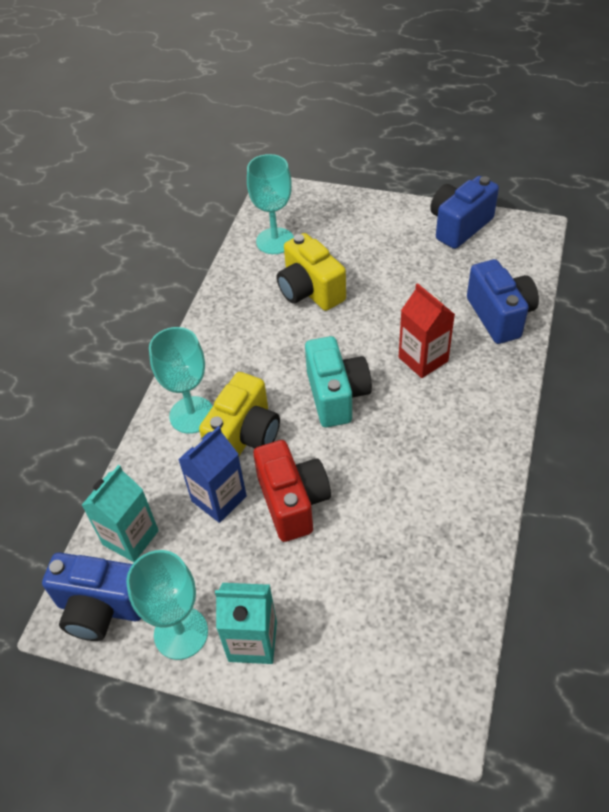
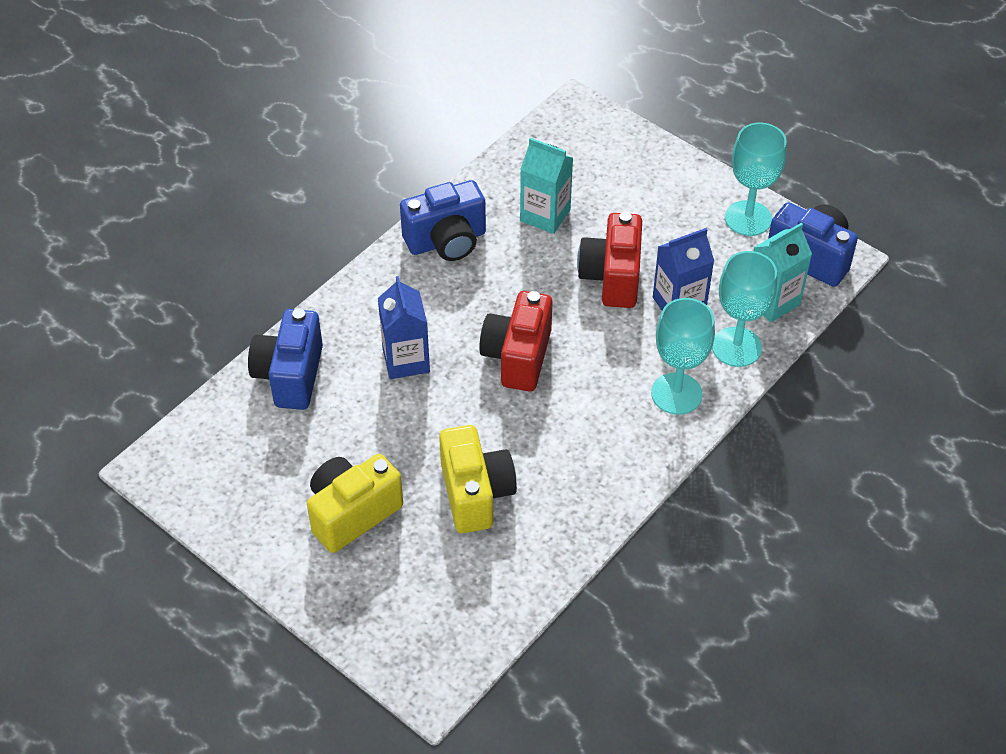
camera: 160 degrees left, 0 degrees up
yellow camera [199,372,280,456] -> yellow camera moved to [307,454,403,553]
turquoise carton [215,583,277,664] -> turquoise carton moved to [520,138,573,234]
turquoise goblet [247,154,294,254] -> turquoise goblet moved to [712,251,777,367]
turquoise camera [305,336,372,427] -> red camera [479,291,552,392]
red carton [399,283,455,378] -> blue carton [378,276,430,379]
blue camera [430,176,499,249] -> blue camera moved to [400,180,486,261]

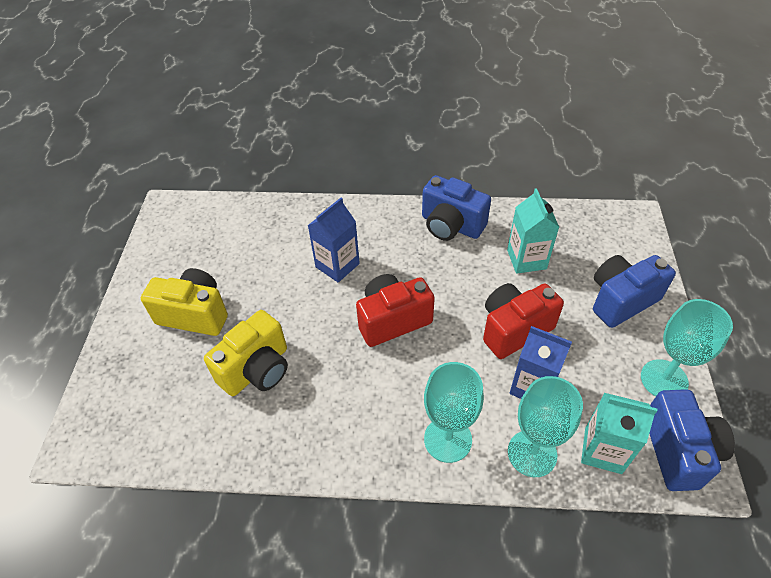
camera: 55 degrees right, 0 degrees up
blue camera [248,308,323,410] -> blue camera moved to [593,255,676,328]

